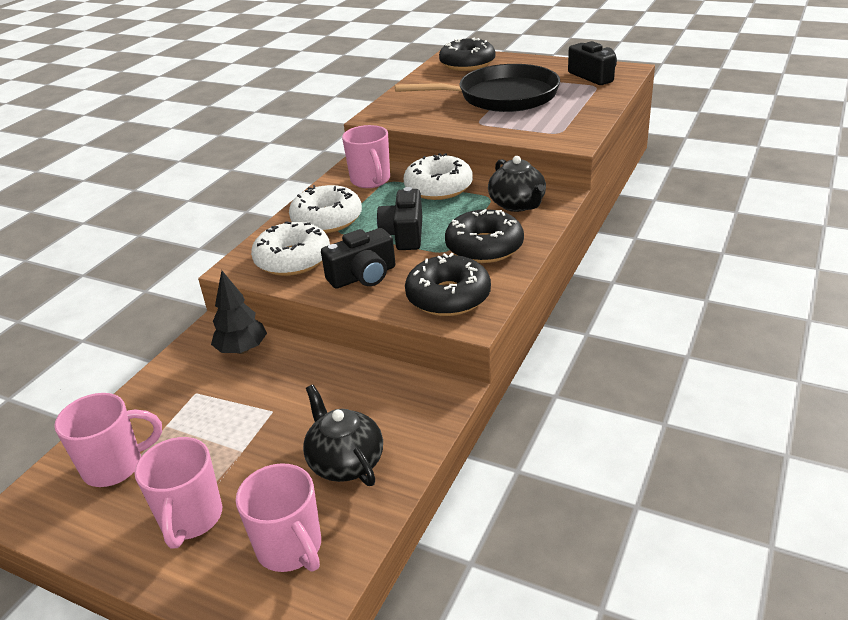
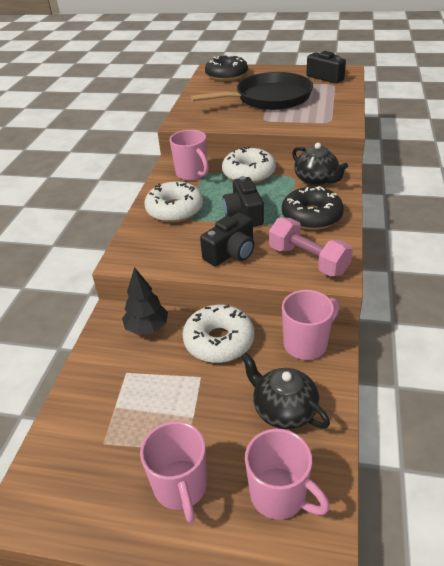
camera: 15 degrees left, 5 degrees up
pink mug [54,393,162,487] -> pink mug moved to [282,290,340,360]
white donut [251,221,330,276] -> white donut moved to [182,305,254,363]
black donut [405,253,491,316] -> pink dumbbell [269,217,353,276]

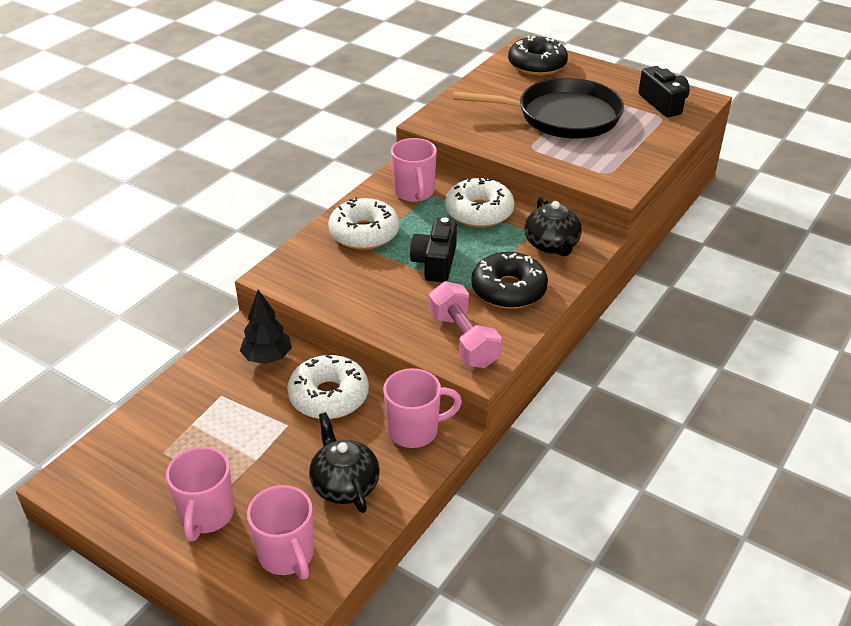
camera: 20 degrees right, 0 degrees up
black camera [200,212,255,266] -> none

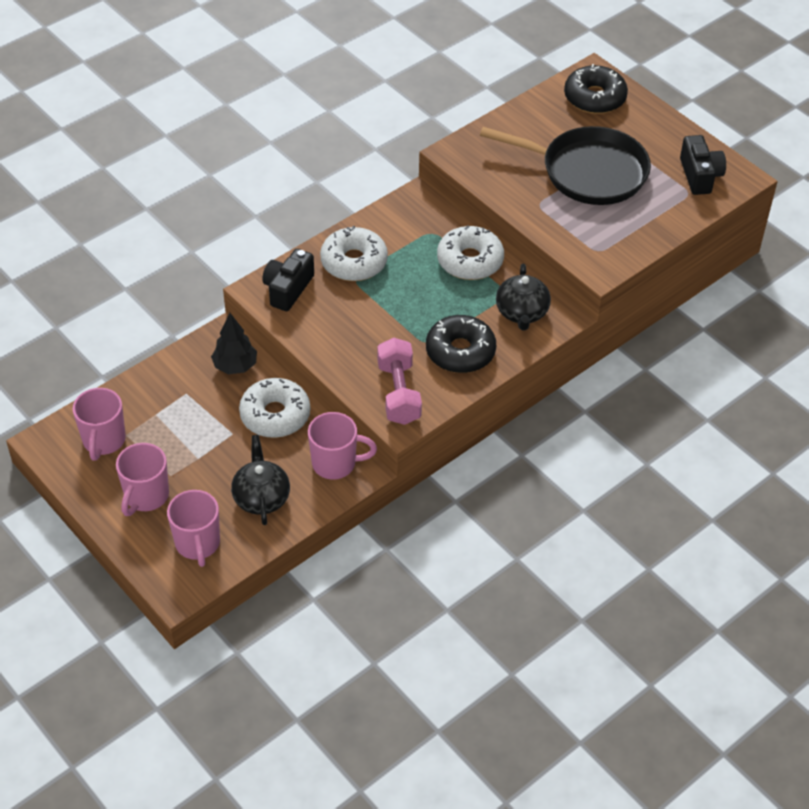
camera: 15 degrees right, 10 degrees up
pink mug [391,138,437,202] -> pink mug moved to [73,388,126,461]
black camera [410,217,457,282] -> black camera moved to [262,249,314,311]

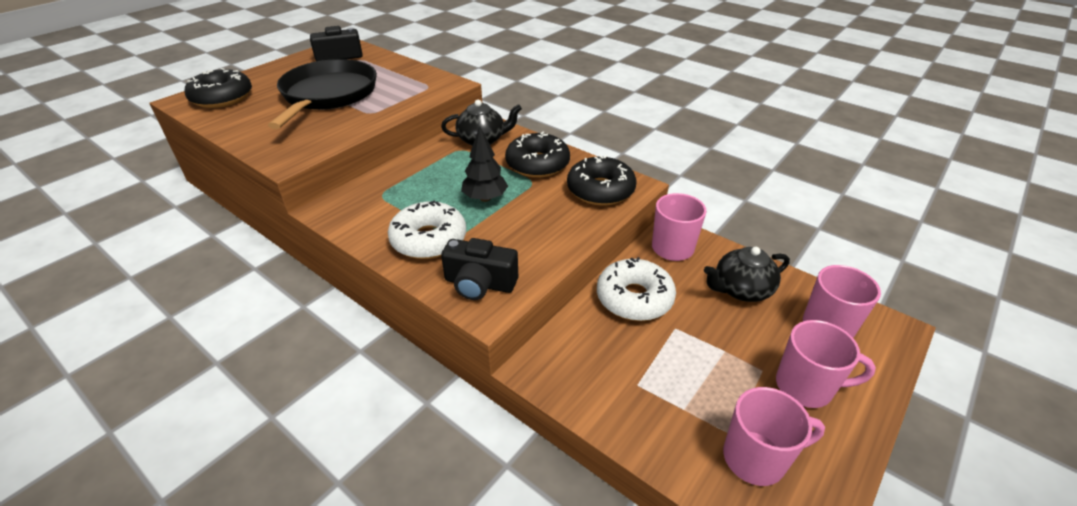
camera: 100 degrees left, 10 degrees down
black tree [211,313,257,374] -> black tree moved to [461,126,508,202]
pink dumbbell [377,338,422,425] -> black donut [567,155,637,206]
white donut [437,226,504,280] -> none

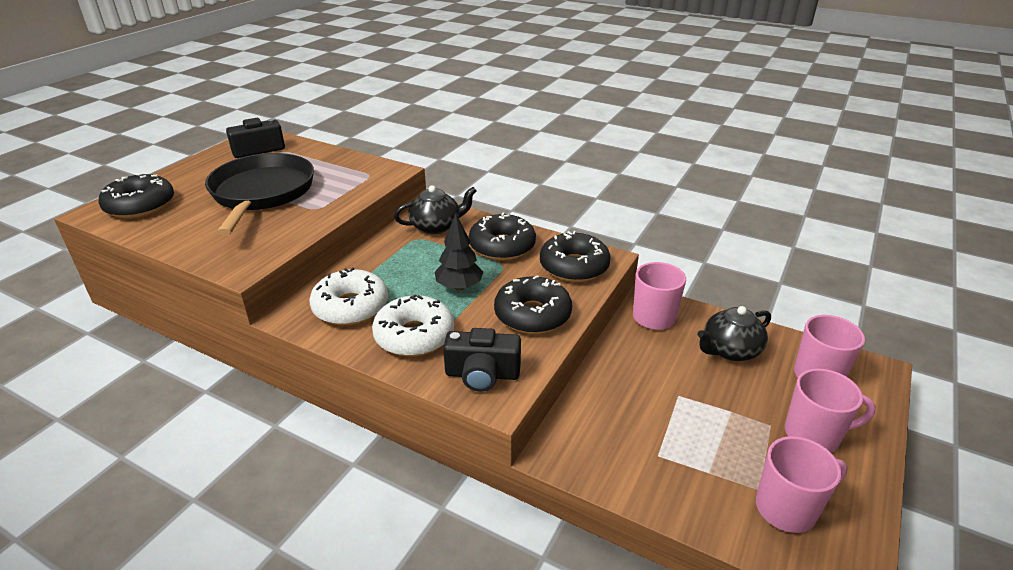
camera: 10 degrees left, 5 degrees down
white donut [597,257,676,321] -> white donut moved to [309,267,388,326]
none -> black donut [494,275,572,334]

